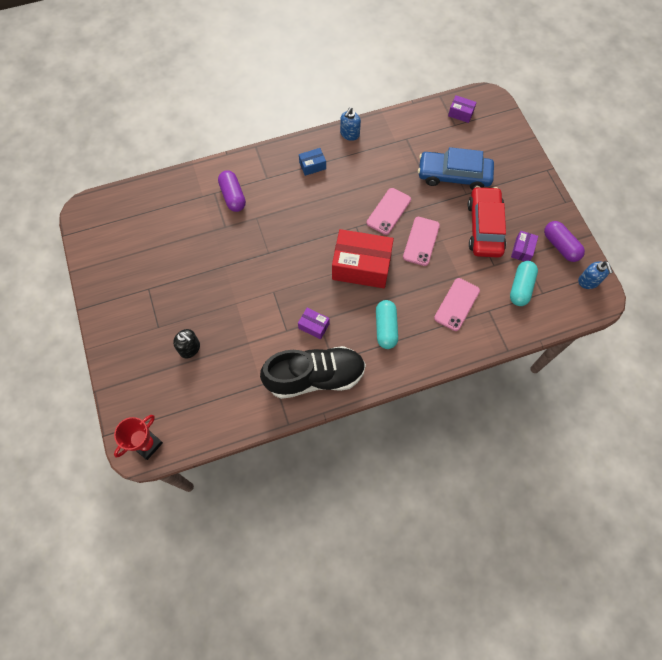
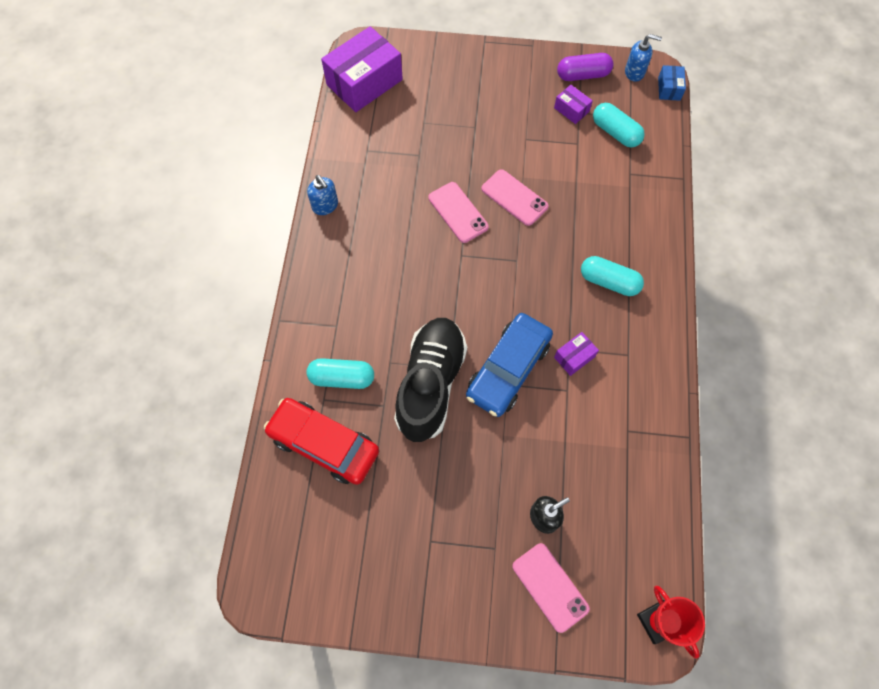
camera: 65 degrees left, 0 degrees up
purple capsule [218,170,246,212] -> turquoise capsule [306,358,374,389]
black shoe [260,346,366,399] -> black shoe moved to [394,318,467,442]
blue box [299,148,326,176] -> blue box moved to [658,65,686,101]
red box [332,229,394,288] -> none
blue car [418,147,494,190] -> blue car moved to [466,313,553,417]
pink phone [434,278,480,331] -> pink phone moved to [512,543,590,633]
purple box [448,95,477,123] -> purple box [321,26,403,112], size x2.19
red car [468,186,506,258] -> red car moved to [264,398,379,485]

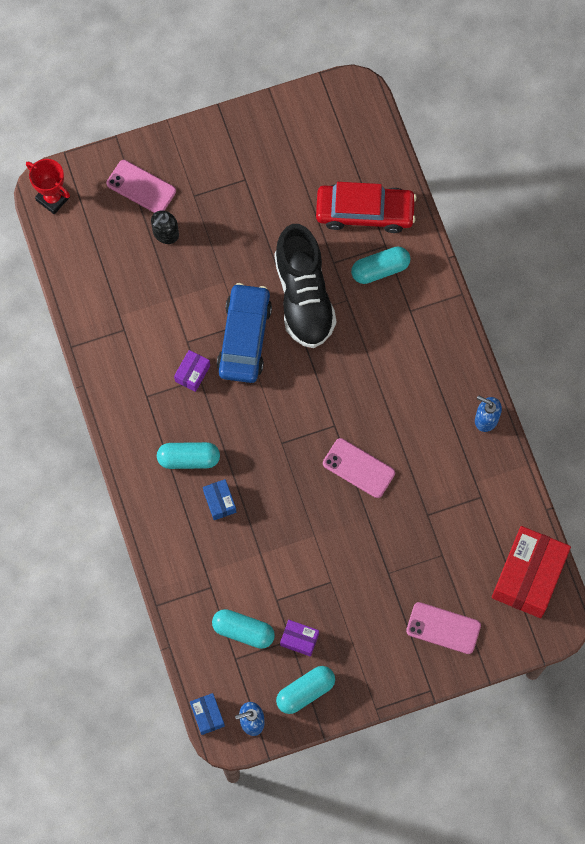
camera: 155 degrees right, 5 degrees up
purple box [321,26,403,112] -> red box [492,526,571,618]
pink phone [481,169,548,226] -> pink phone moved to [406,602,481,654]
purple capsule [557,53,613,81] -> turquoise capsule [276,666,335,714]
none -> blue box [203,479,236,520]

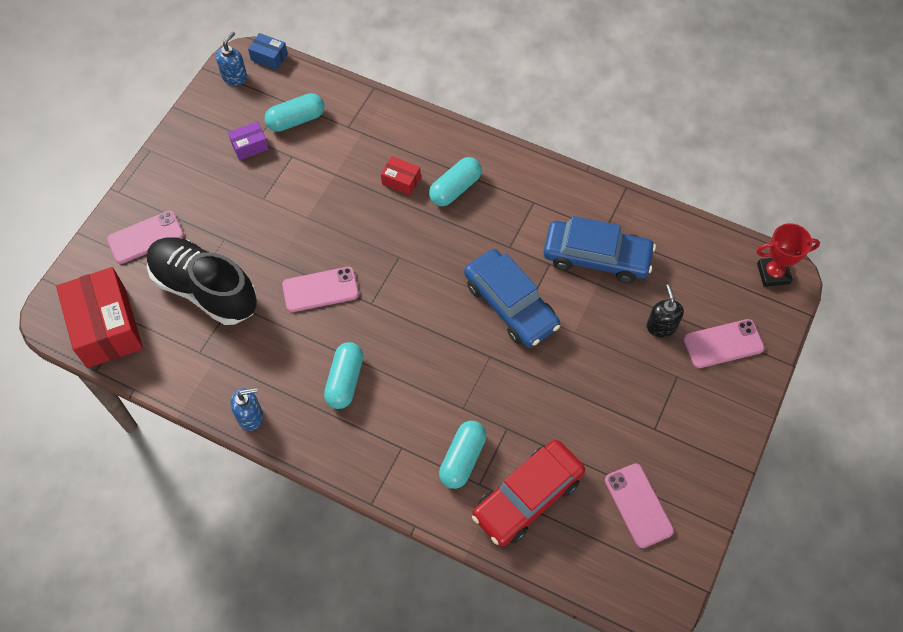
camera: 135 degrees right, 10 degrees down
purple box [174,350,210,392] -> none
blue box [203,479,236,520] -> red box [381,156,421,196]
black shoe [274,224,336,348] -> black shoe moved to [147,237,257,325]
turquoise capsule [276,666,335,714] -> turquoise capsule moved to [324,342,363,409]
none -> blue car [544,216,656,283]
none -> pink phone [605,463,674,548]

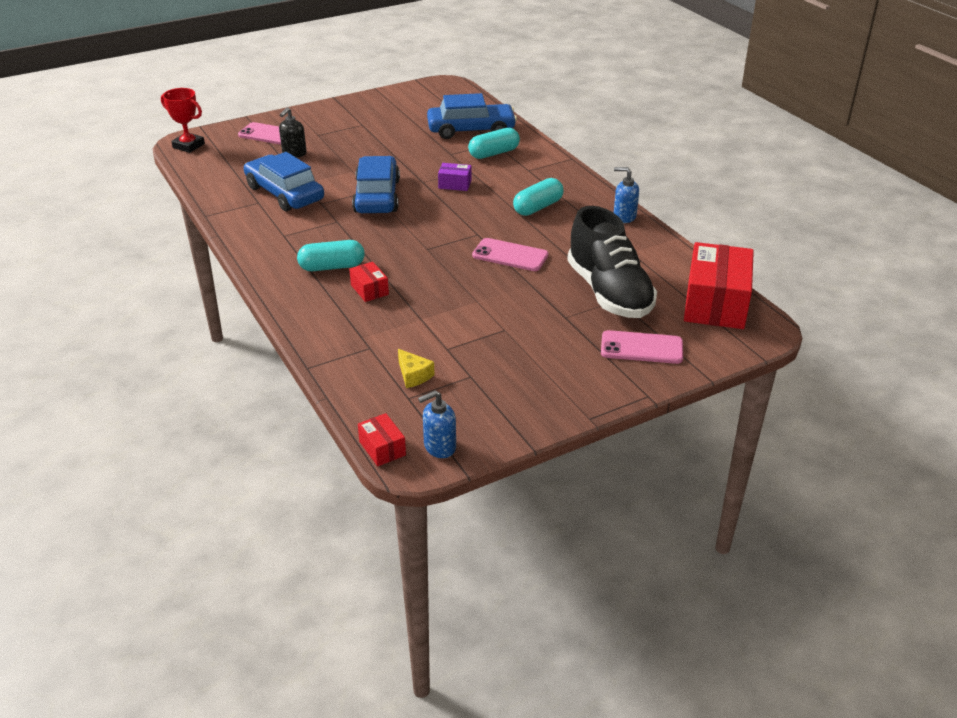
camera: 145 degrees left, 25 degrees down
purple box [228,121,269,160] -> purple box moved to [438,163,471,191]
blue box [248,33,288,70] -> red box [358,413,406,466]
turquoise capsule [265,93,324,132] -> yellow cheese [398,349,435,388]
red car [472,440,585,546] -> blue car [427,93,517,139]
pink phone [605,463,674,548] -> none

